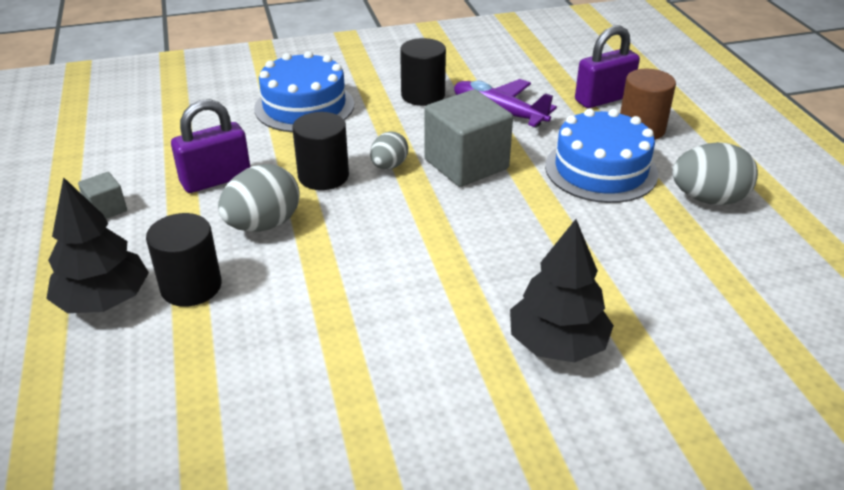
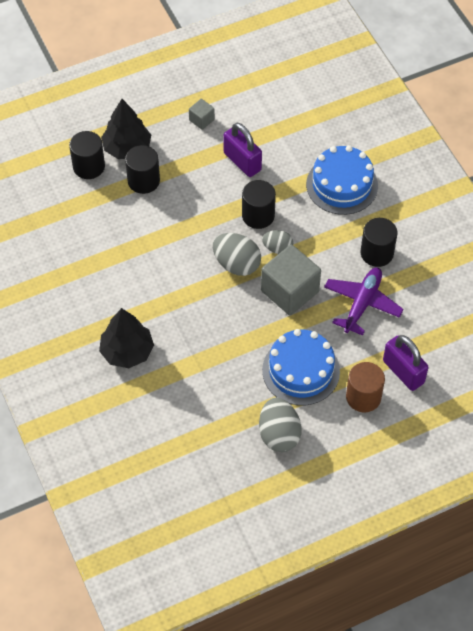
camera: 80 degrees right, 20 degrees up
grey egg [218,164,300,232] -> grey egg moved to [213,233,261,276]
none -> black cylinder [69,131,105,179]

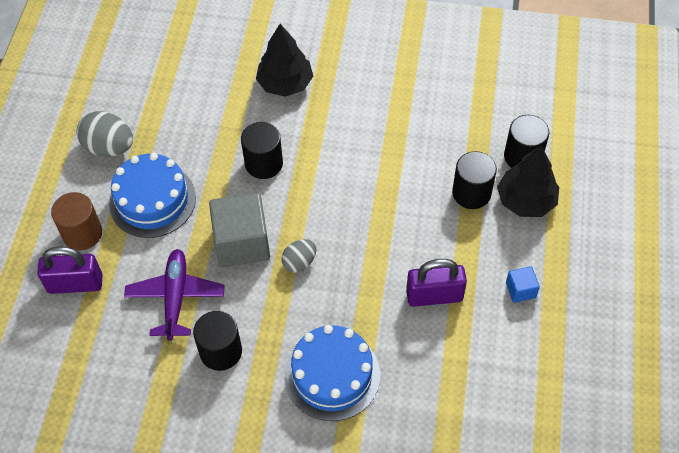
camera: 125 degrees right, 0 degrees up
grey cube [189,99,215,130] -> blue cube [506,266,540,303]
grey egg [213,233,261,276] -> none
black cylinder [242,180,276,229] -> black cylinder moved to [241,122,283,179]
purple plane [324,267,404,335] -> purple plane turned 150 degrees counterclockwise [124,249,225,341]

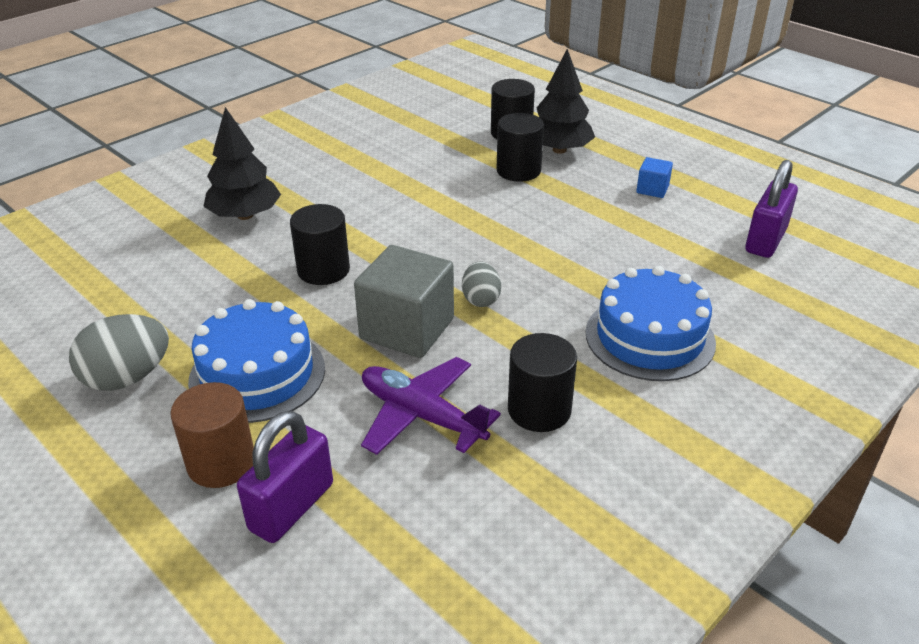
camera: 55 degrees left, 20 degrees down
purple padlock [406,259,467,307] -> purple padlock moved to [745,160,798,258]

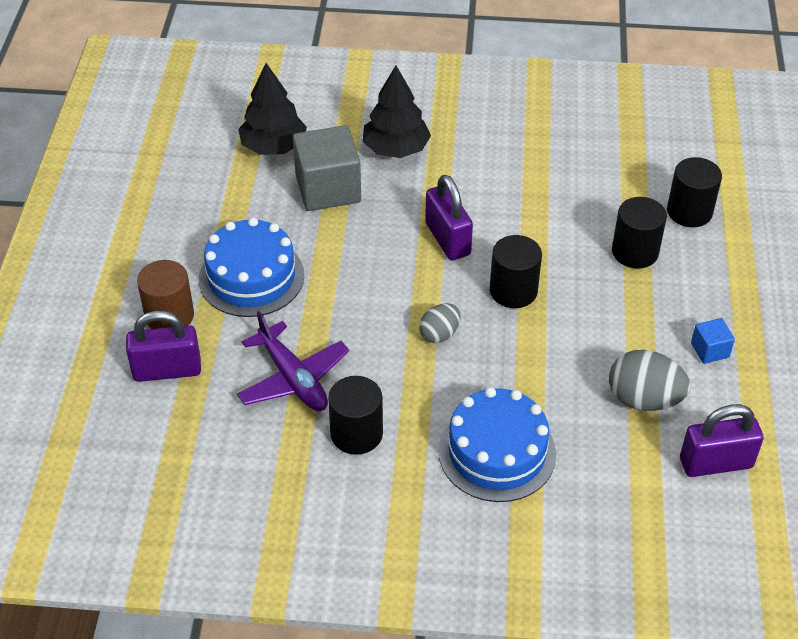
camera: 50 degrees right, 10 degrees up
grey egg [69,314,169,391] -> grey egg moved to [609,350,690,411]
black cylinder [290,204,350,285] -> black cylinder moved to [490,235,542,308]
grey cube [354,245,454,358] -> grey cube moved to [293,125,361,211]
purple plane [361,357,501,455] -> purple plane turned 150 degrees clockwise [237,311,349,411]
black tree [537,49,595,154] -> black tree moved to [238,63,307,155]
none -> purple padlock [425,175,473,260]

